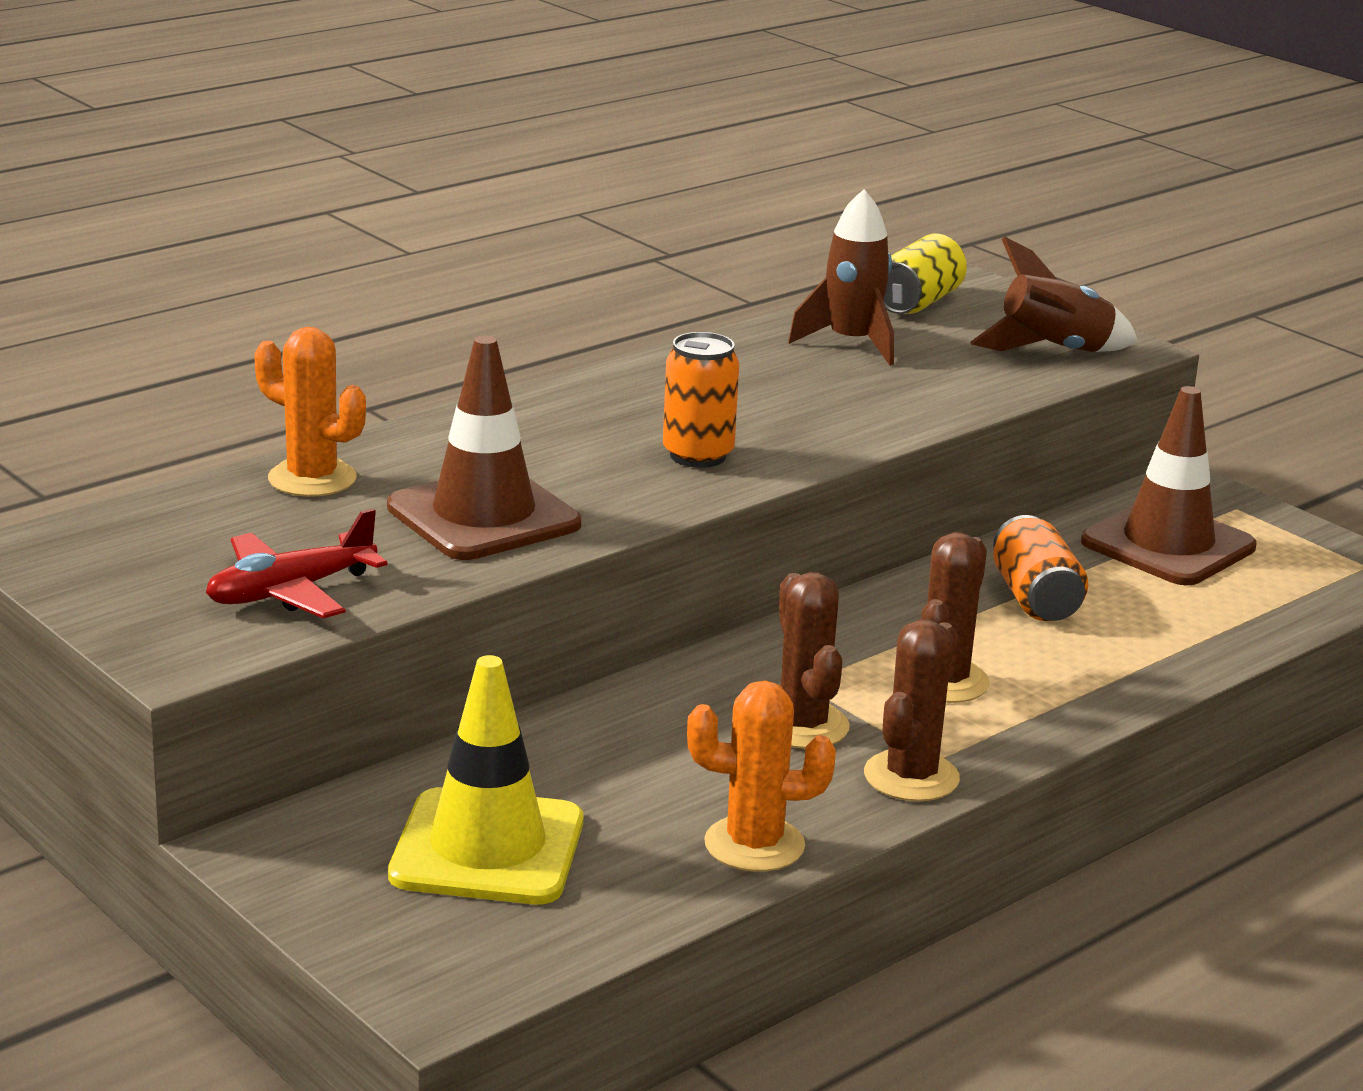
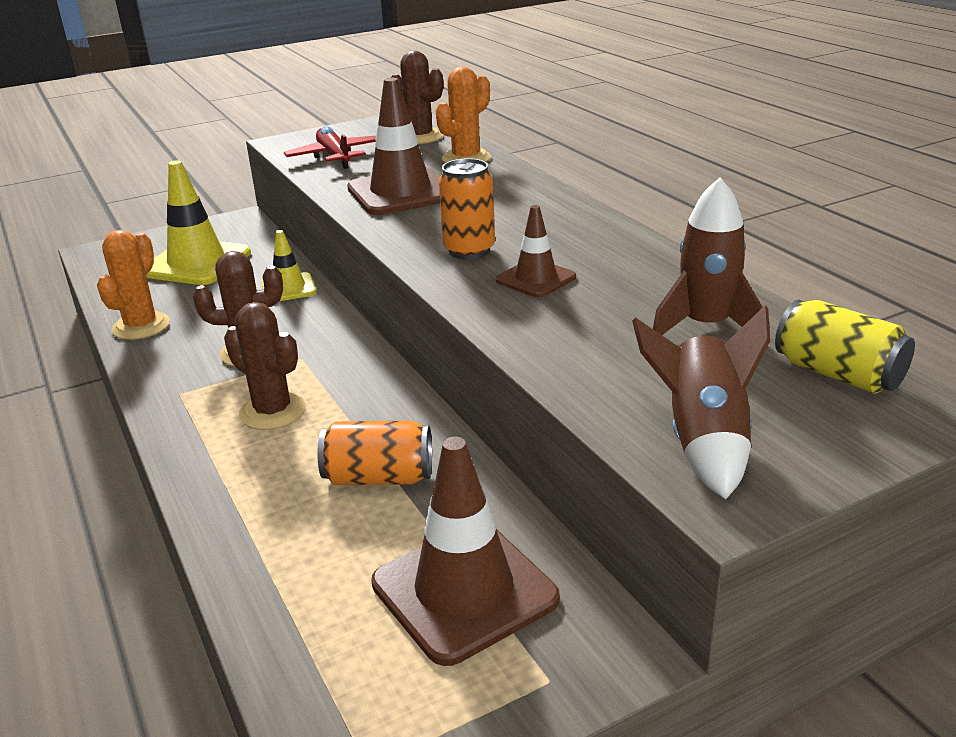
camera: 105 degrees right, 5 degrees up
brown cactus [864,619,960,801] -> brown cactus moved to [391,51,443,144]
none -> yellow traffic cone [262,230,316,301]
none -> brown traffic cone [496,205,576,298]

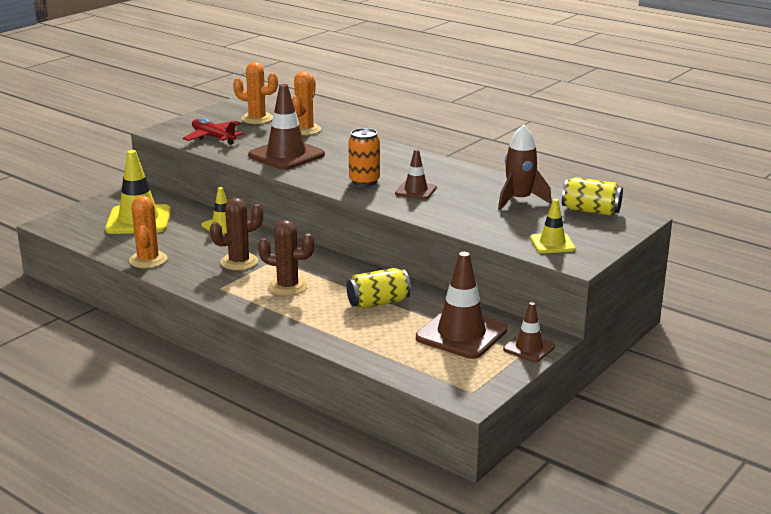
camera: 25 degrees left, 5 degrees down
orange can [317,420,432,485] -> yellow can [346,268,411,309]
brown cactus [391,51,443,144] -> orange cactus [233,62,278,124]
brown rocket [632,305,770,499] -> yellow traffic cone [530,199,576,253]
none -> brown traffic cone [503,302,555,362]

